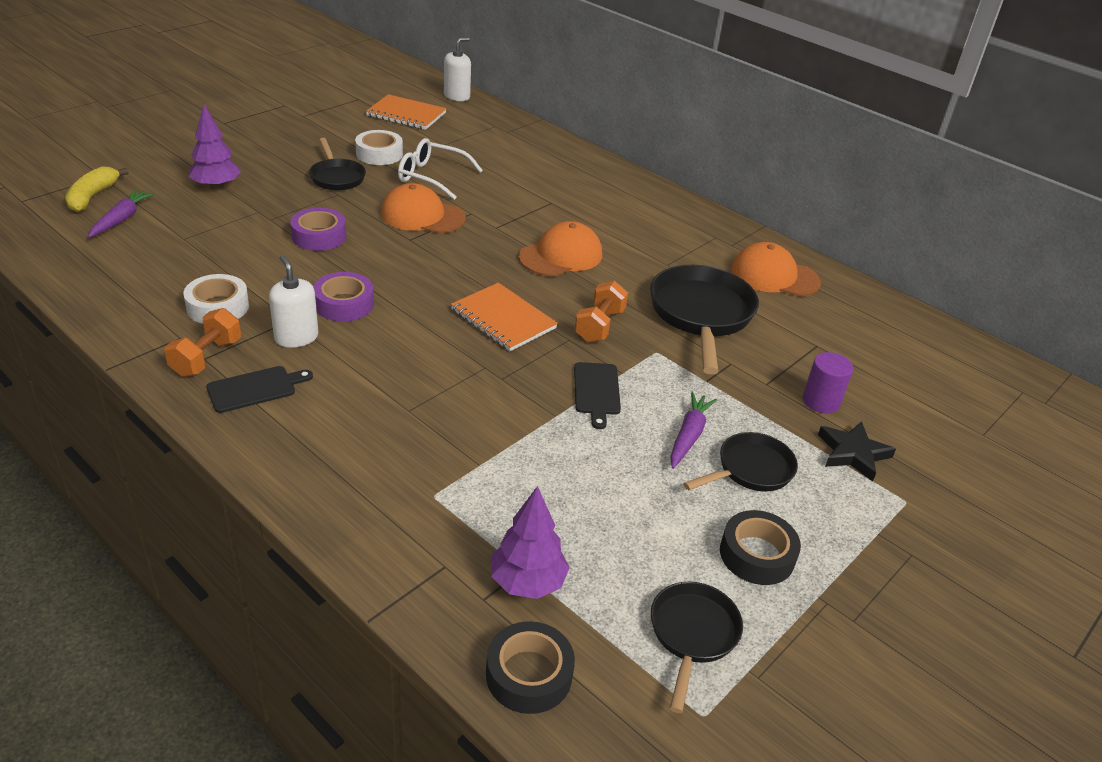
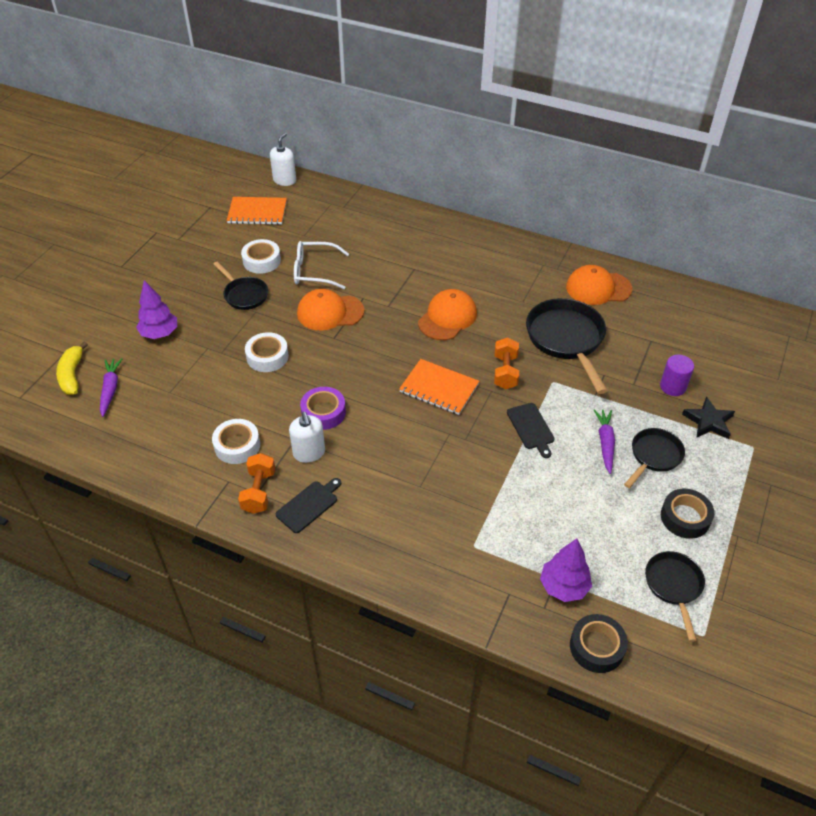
camera: 15 degrees left, 10 degrees up
white soap dispenser [269,255,318,348] -> white soap dispenser turned 150 degrees counterclockwise [289,412,325,463]
purple tape [290,208,347,251] -> white tape [245,332,289,372]

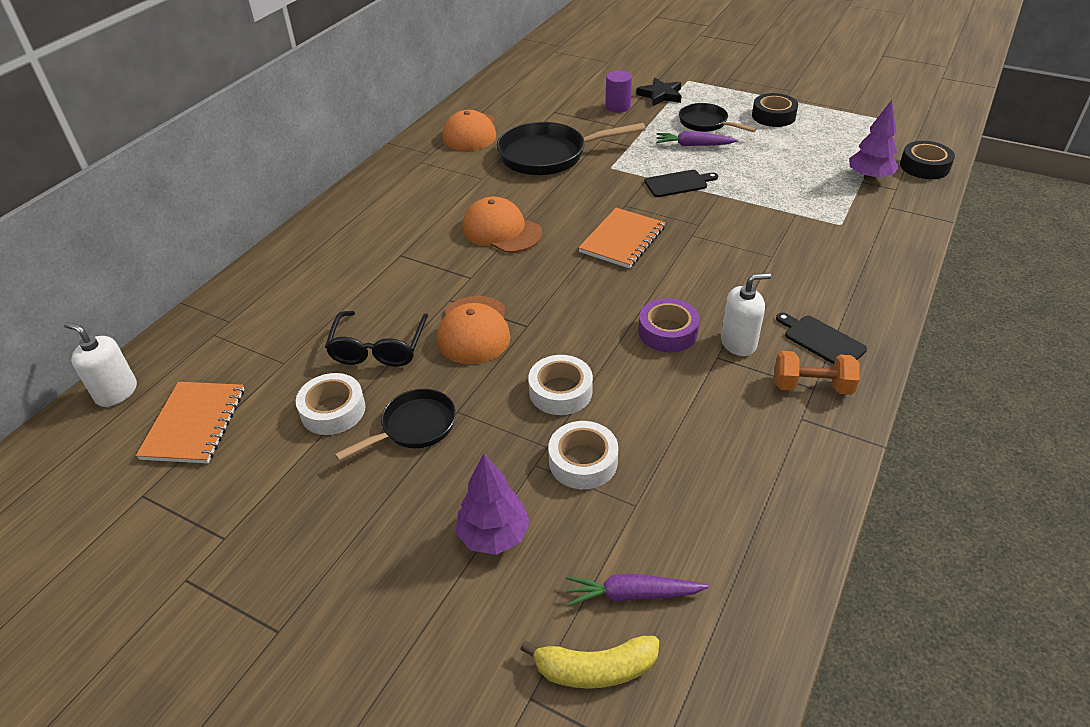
camera: 85 degrees left, 5 degrees down
white tape [212,419,260,464] -> white tape moved to [548,421,618,489]
white glasses [294,241,349,289] -> black glasses [325,311,429,367]
orange dumbbell [494,337,519,389] -> none
black pan [645,551,705,642] -> none

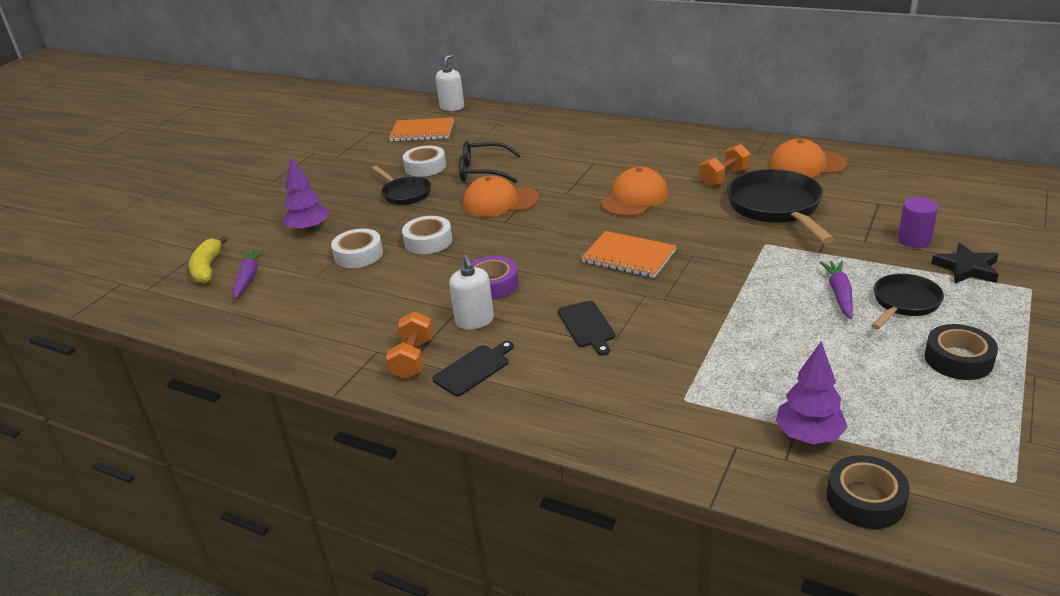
camera: 90 degrees right, 10 degrees down
black cutting board [644,170,718,197] -> black cutting board moved to [558,301,615,355]
none -> orange dumbbell [699,144,751,187]

